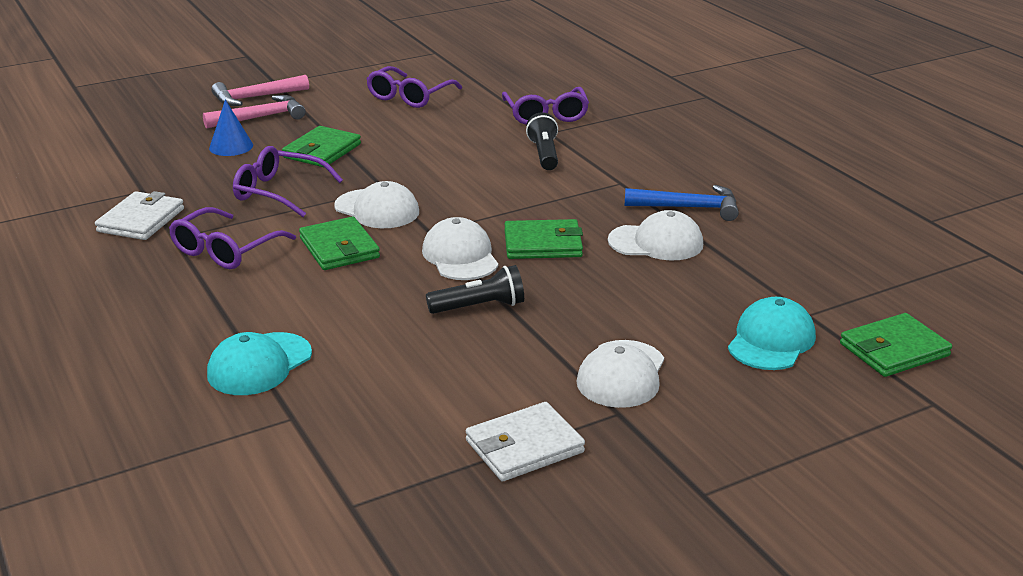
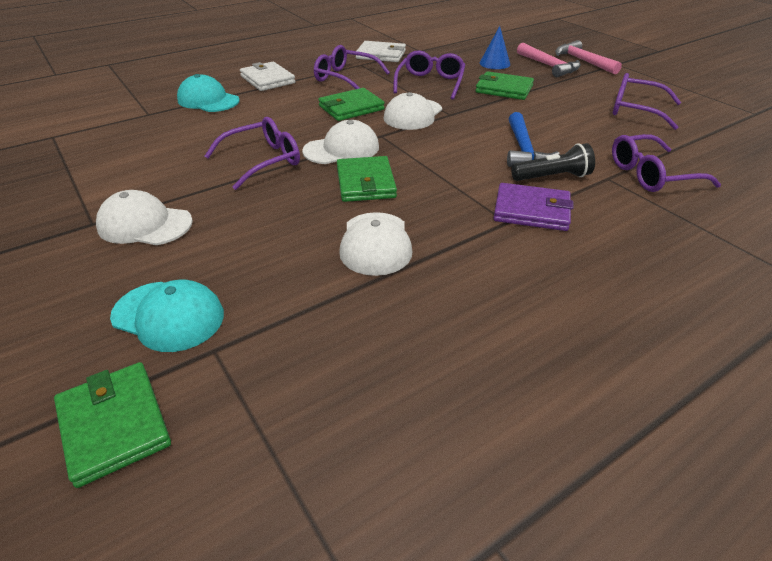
camera: 85 degrees right, 10 degrees up
black flashlight [426,265,524,314] -> purple glasses [205,117,300,190]
white wallet [466,402,585,481] -> white wallet moved to [240,62,295,91]
blue hammer [624,185,739,221] -> blue hammer moved to [507,112,560,167]
none -> purple wallet [493,183,573,231]

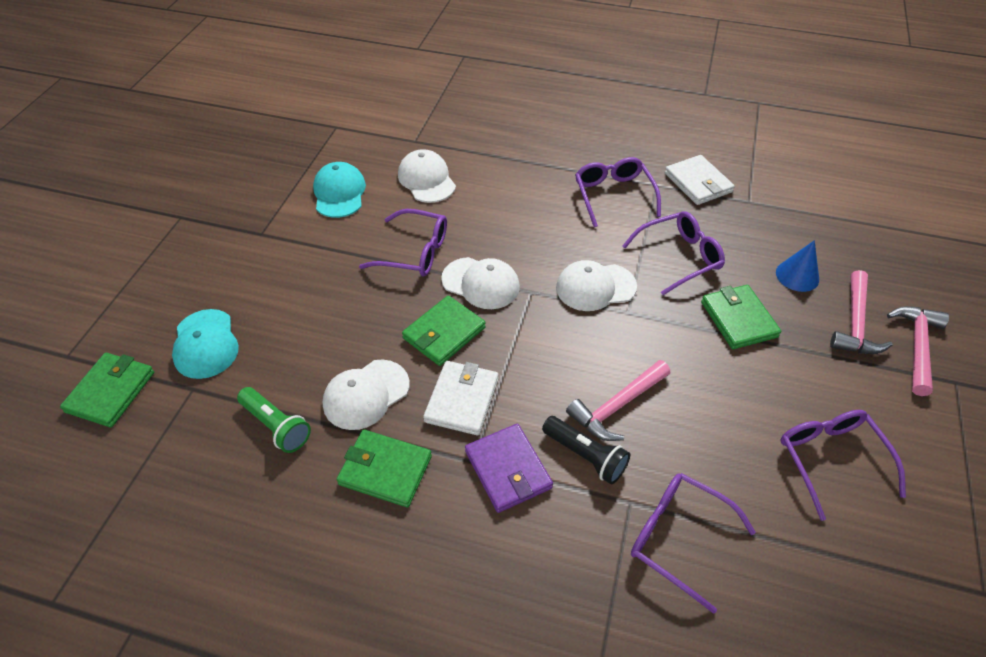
camera: 50 degrees right, 10 degrees up
white cap [96,190,193,245] -> white cap moved to [398,149,456,203]
turquoise cap [177,74,240,112] -> turquoise cap moved to [313,162,366,218]
white wallet [240,62,295,91] -> white wallet moved to [423,361,499,435]
green wallet [318,88,385,121] -> green wallet moved to [337,430,432,507]
blue hammer [507,112,560,167] -> pink hammer [566,360,670,441]
none -> green flashlight [237,387,311,453]

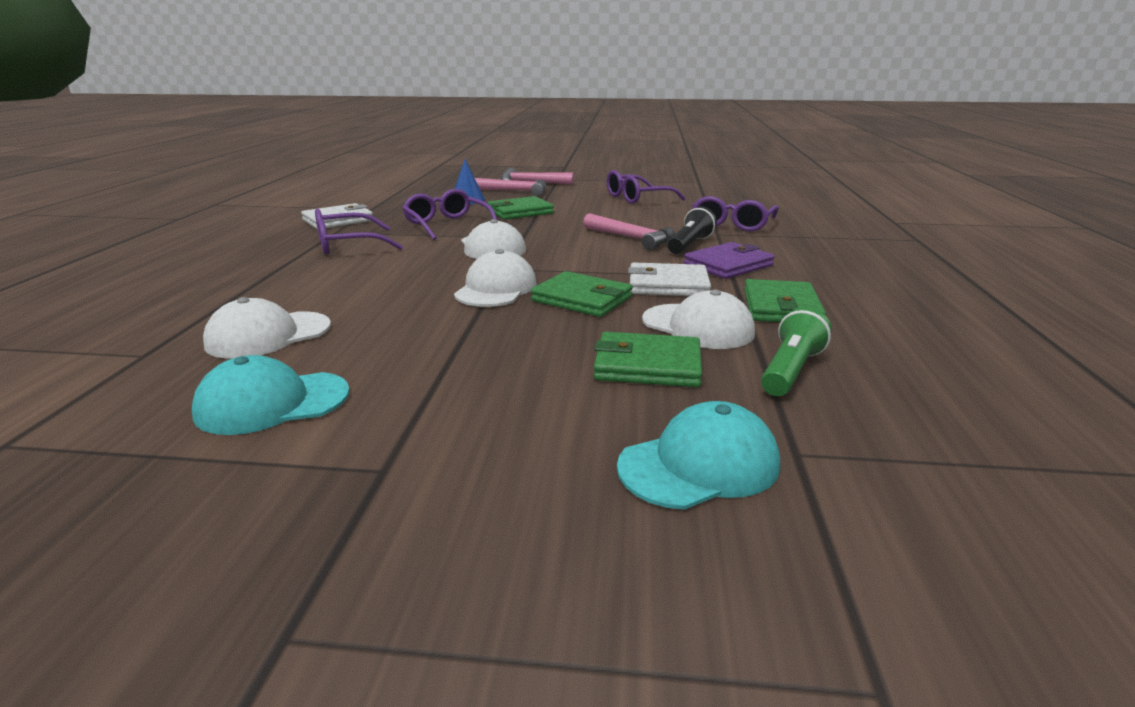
camera: 100 degrees left, 25 degrees down
green wallet [60,353,154,427] -> green wallet moved to [593,332,702,387]
purple glasses [359,209,447,276] -> none

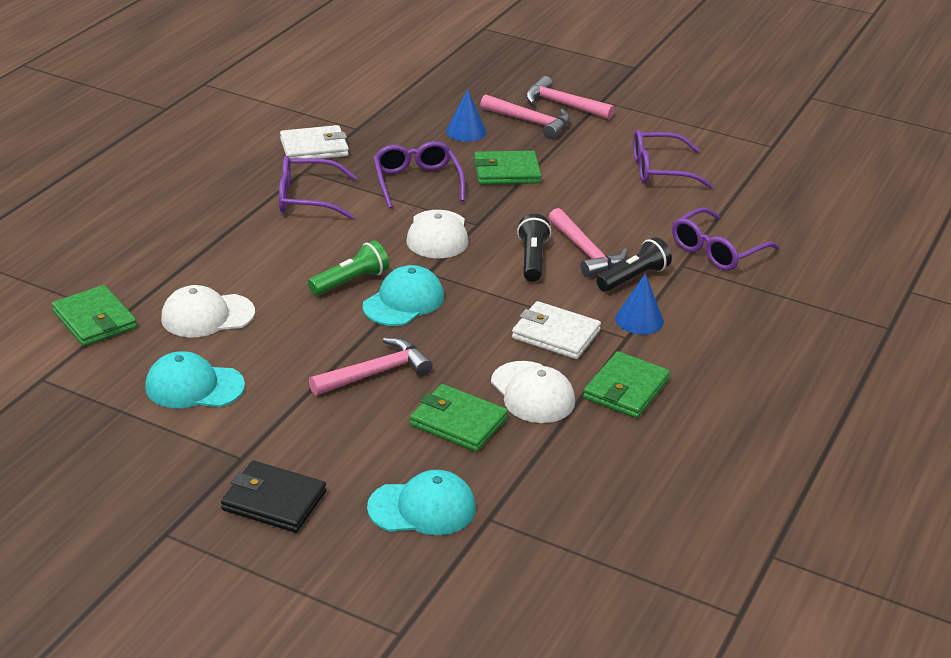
camera: 20 degrees right, 10 degrees up
white cap [454,249,537,307] -> turquoise cap [362,265,444,326]
green wallet [531,271,633,317] -> green wallet moved to [52,285,137,346]
purple wallet [684,242,775,279] -> blue cone [615,273,664,335]
green flashlight [761,307,832,396] -> green flashlight moved to [308,240,389,295]
none -> black wallet [221,461,326,533]
none -> pink hammer [309,337,433,395]
none -> black flashlight [517,214,551,282]

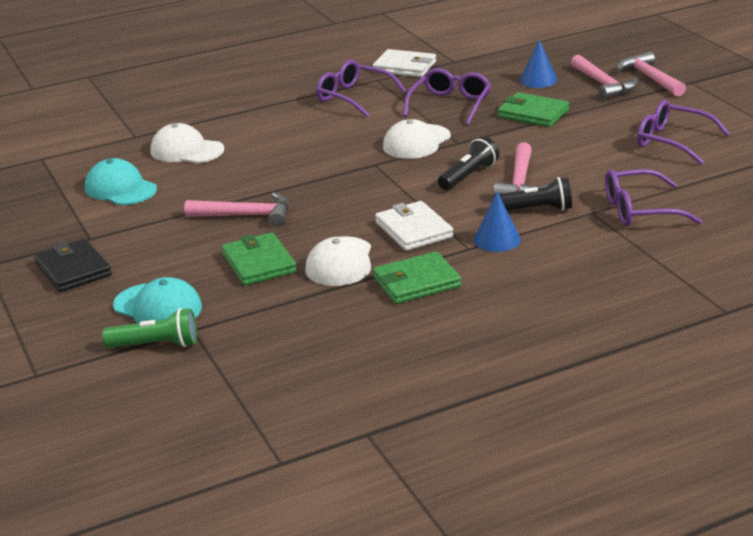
camera: 40 degrees right, 5 degrees down
green wallet [52,285,137,346] -> none
green flashlight [308,240,389,295] -> green flashlight moved to [102,308,197,348]
turquoise cap [362,265,444,326] -> none

